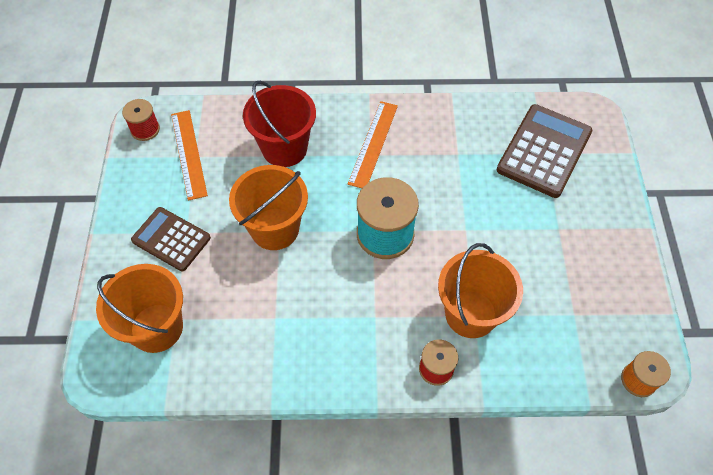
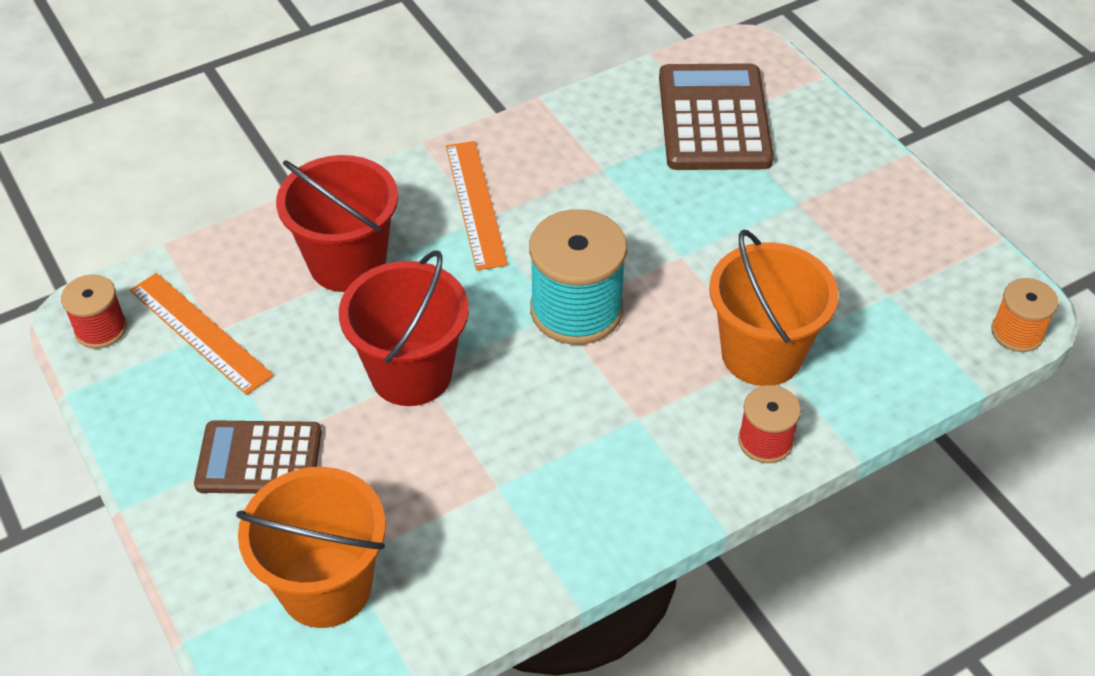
camera: 30 degrees left, 10 degrees down
orange bucket [229,165,308,250] -> red bucket [339,250,469,406]

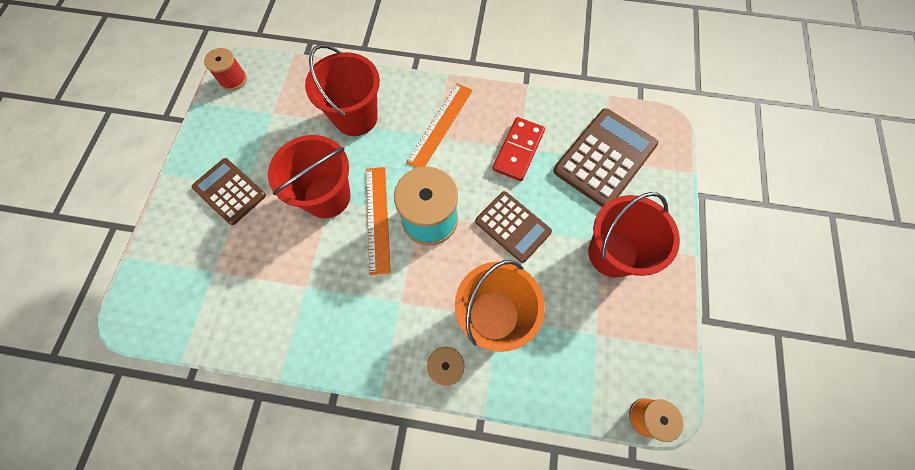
camera: 40 degrees right, 20 degrees up
orange ruler [130,273,274,395] -> orange ruler moved to [366,167,391,275]
orange bucket [236,467,386,628] -> none
none -> brown calculator [475,191,552,263]
none -> red domino [492,117,545,181]
none -> red bucket [588,192,680,278]

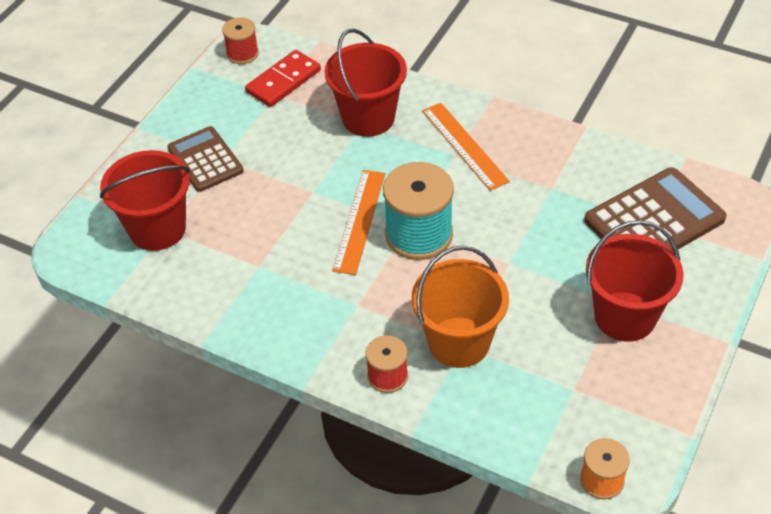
camera: 20 degrees right, 20 degrees down
red bucket [268,135,351,218] -> red bucket moved to [100,150,190,251]
orange ruler [406,83,473,168] -> orange ruler turned 75 degrees counterclockwise [422,103,510,191]
brown calculator [475,191,552,263] -> none
red domino [492,117,545,181] -> red domino moved to [245,50,321,107]

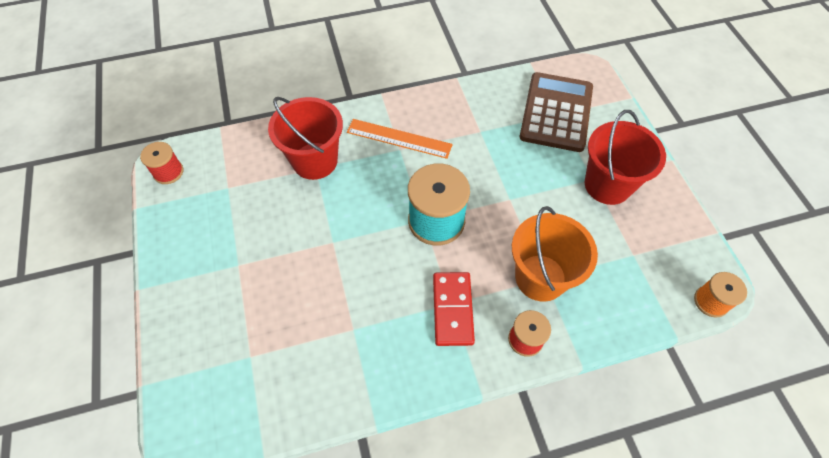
camera: 45 degrees left, 10 degrees up
red bucket [100,150,190,251] -> none
brown calculator [167,126,244,192] -> none
red domino [245,50,321,107] -> red domino moved to [433,272,475,346]
orange ruler [332,170,385,275] -> none

